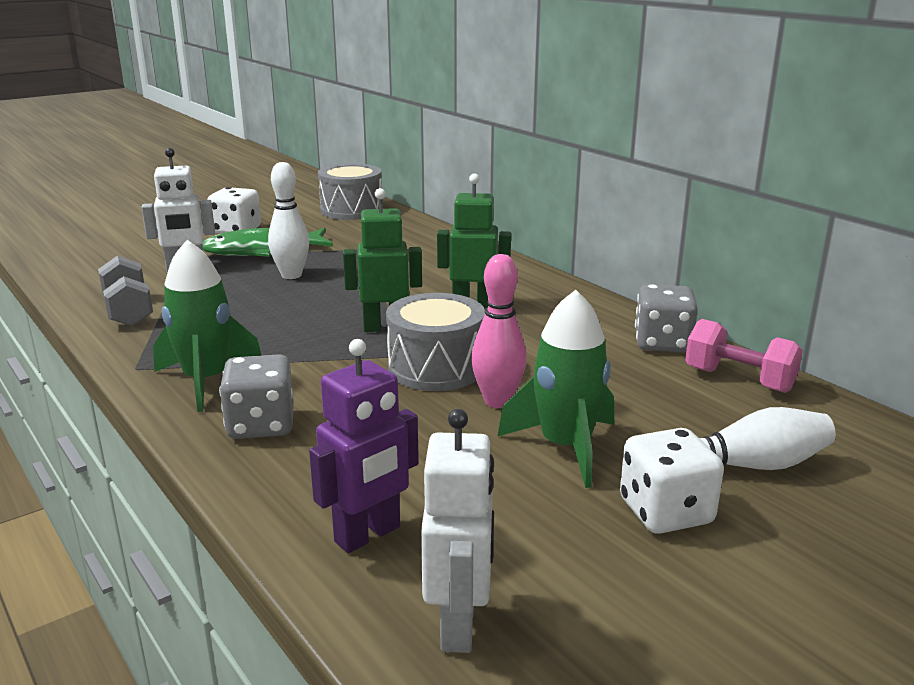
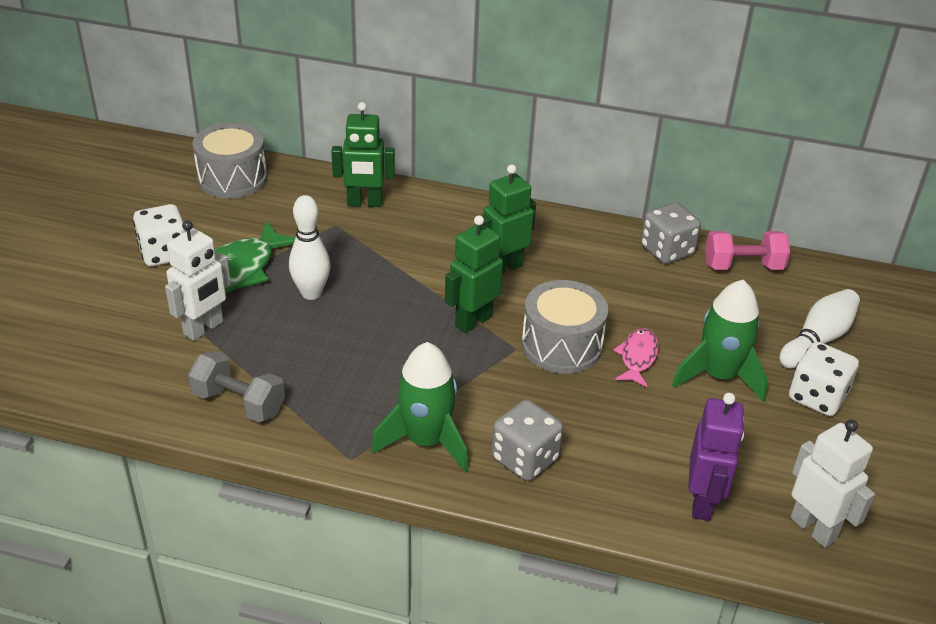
camera: 40 degrees left, 15 degrees up
pink bowling pin [471,254,527,408] -> pink fish [613,328,659,387]
none -> green robot [331,102,395,207]

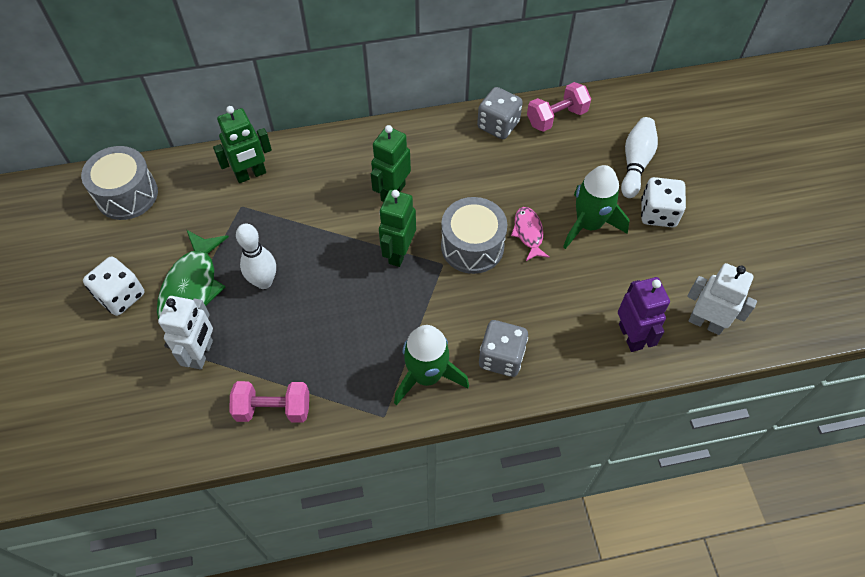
camera: 25 degrees left, 20 degrees up
grey dumbbell [188,351,285,422] -> pink dumbbell [230,381,309,423]

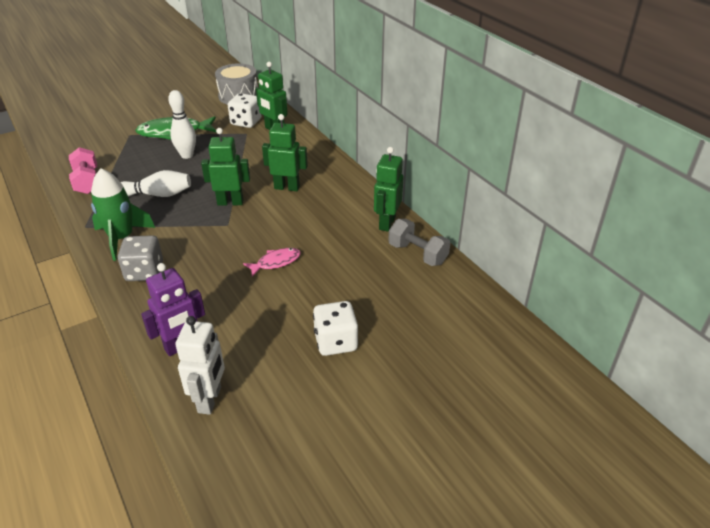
camera: 70 degrees right, 20 degrees down
white dice [83,257,144,316] -> white dice moved to [228,93,262,128]
white robot [158,296,213,370] -> none
grey drum [441,197,507,274] -> none
grey dice [477,87,523,139] -> green robot [374,147,403,232]
pink dumbbell [527,82,591,132] -> grey dumbbell [388,219,450,266]
green rocket [563,165,630,249] -> none
white bowling pin [621,117,658,198] -> white bowling pin moved to [121,170,191,197]

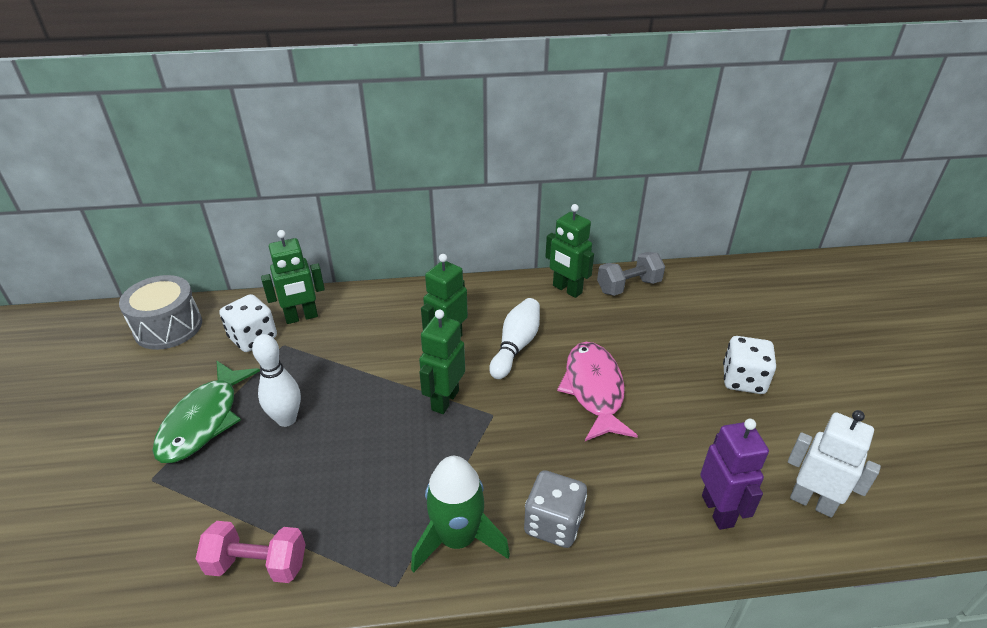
camera: 65 degrees left, 0 degrees up
white bowling pin [121,170,191,197] -> white bowling pin moved to [489,298,540,379]
pink fish [243,248,301,277] -> pink fish [557,342,638,441], size x1.79

